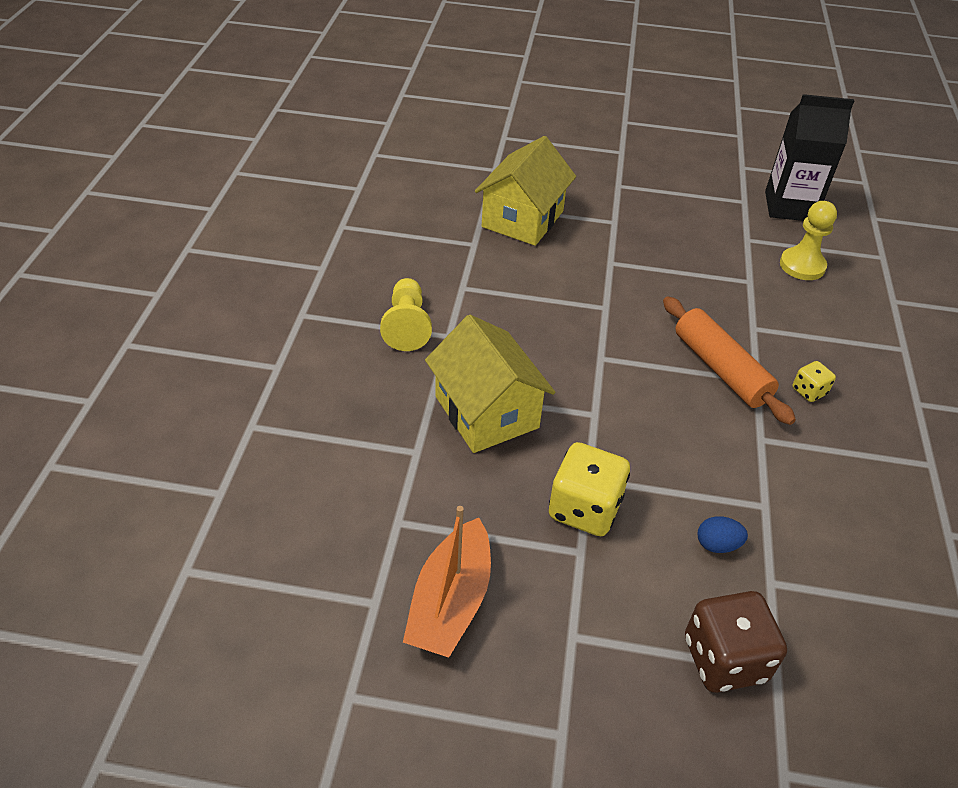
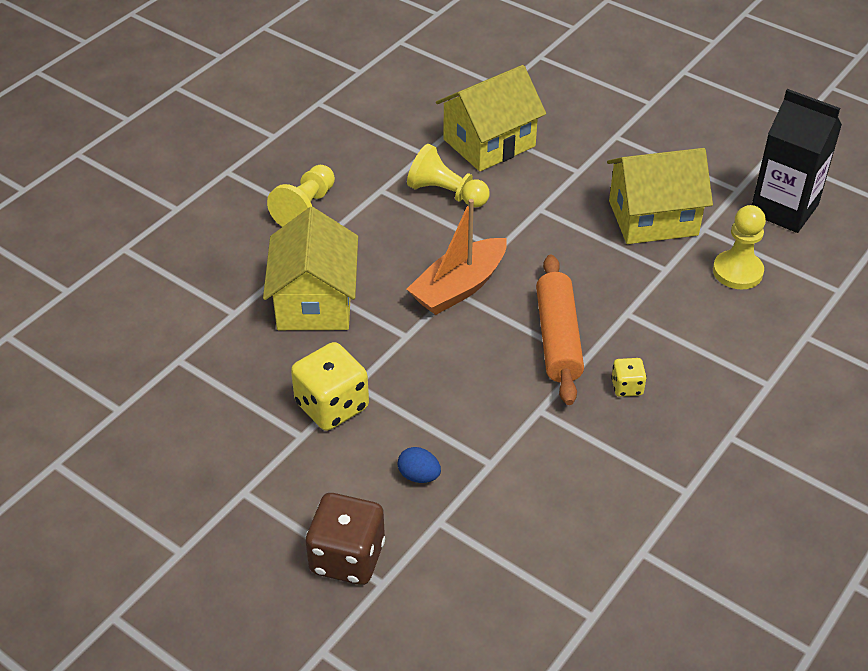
camera: 30 degrees right, 0 degrees up
orange boat [403,506,491,658] -> orange boat moved to [407,199,507,315]
none -> yellow pawn [407,144,490,208]
none -> yellow house [607,148,713,244]

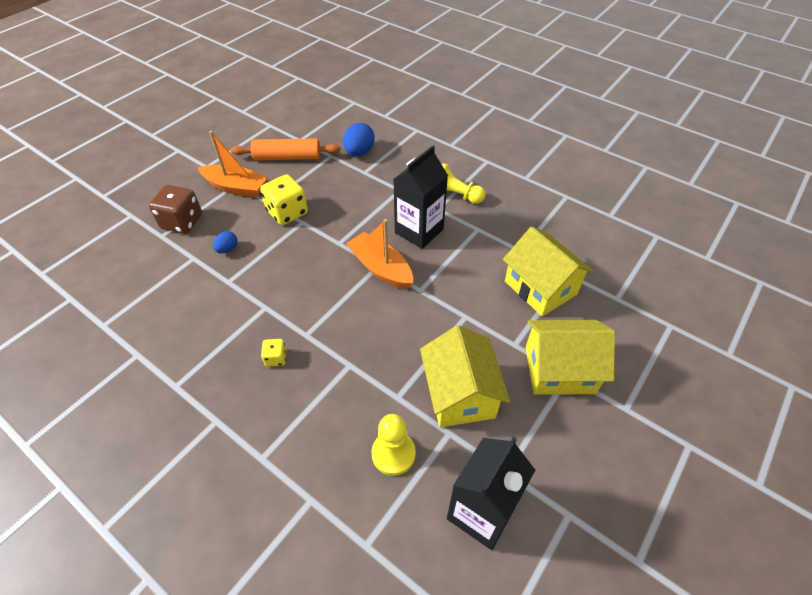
camera: 90 degrees right, 5 degrees up
yellow house [263,207,358,330] -> yellow house moved to [526,320,615,395]
yellow pawn [407,144,490,208] -> none
orange rolling pin [536,254,584,405] -> orange rolling pin moved to [231,138,341,160]
none -> orange boat [198,131,268,198]
none -> blue egg [343,123,375,156]
none -> black carton [393,145,448,249]

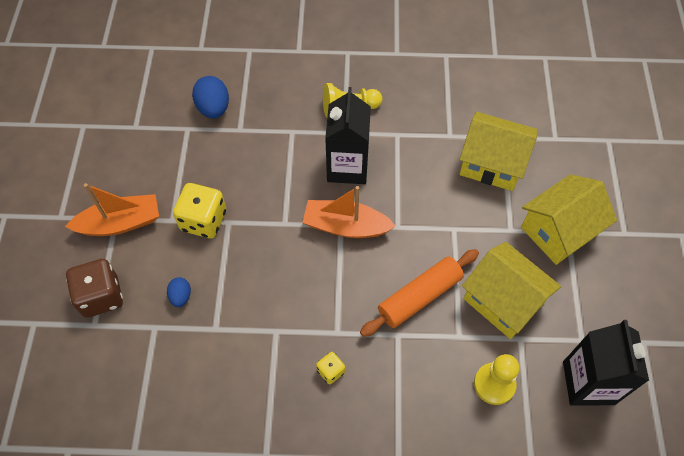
camera: 35 degrees left, 10 degrees up
orange rolling pin [231,138,341,160] -> orange rolling pin moved to [360,249,479,337]

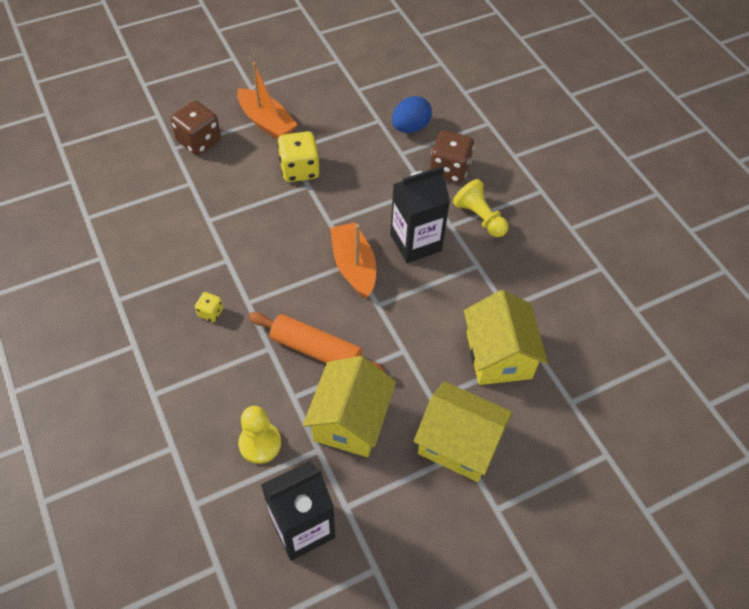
camera: 60 degrees right, 5 degrees down
blue egg [167,277,191,307] -> none
none -> brown dice [430,130,474,183]

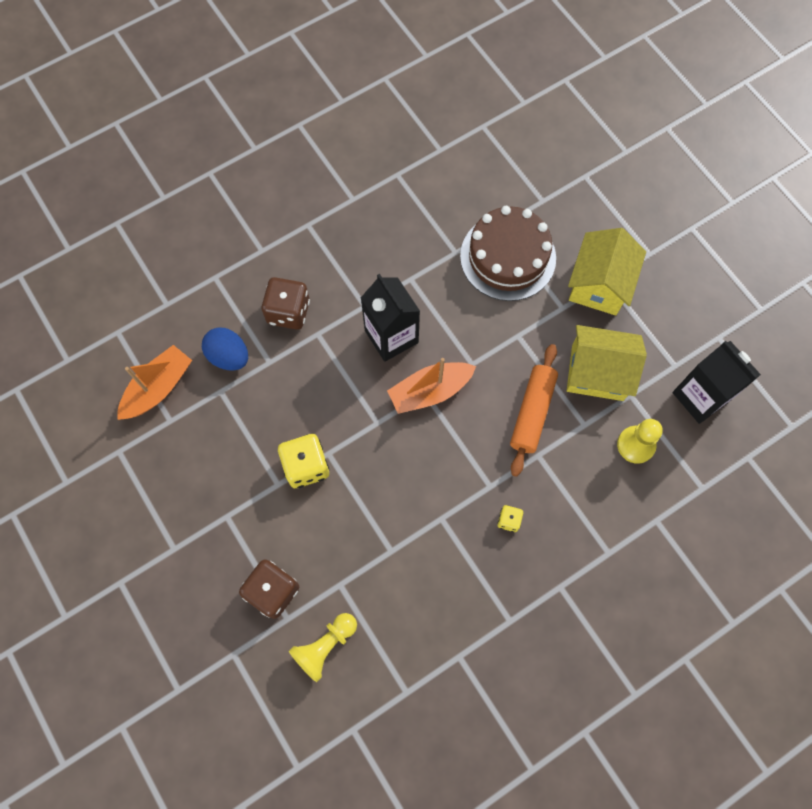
camera: 95 degrees left, 15 degrees up
orange boat [237,62,298,140] -> orange boat moved to [117,345,192,420]
yellow pawn [453,179,508,237] -> yellow pawn moved to [289,613,357,682]
yellow house [464,290,548,385] -> brown cake [460,206,556,301]

